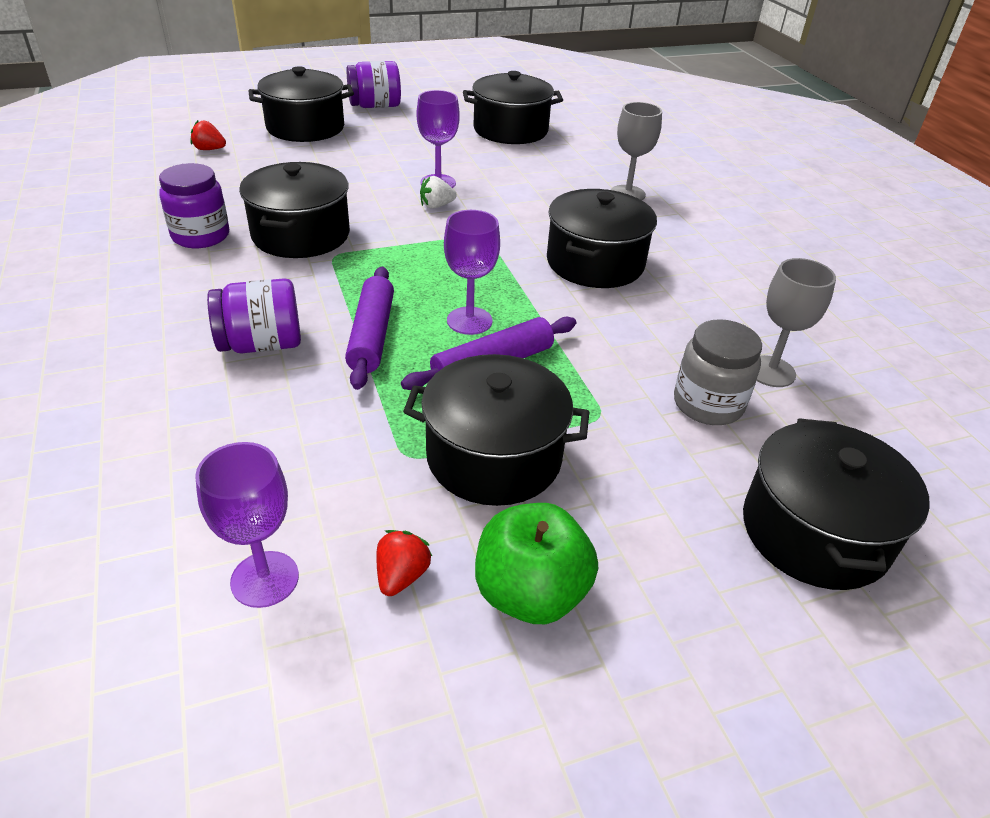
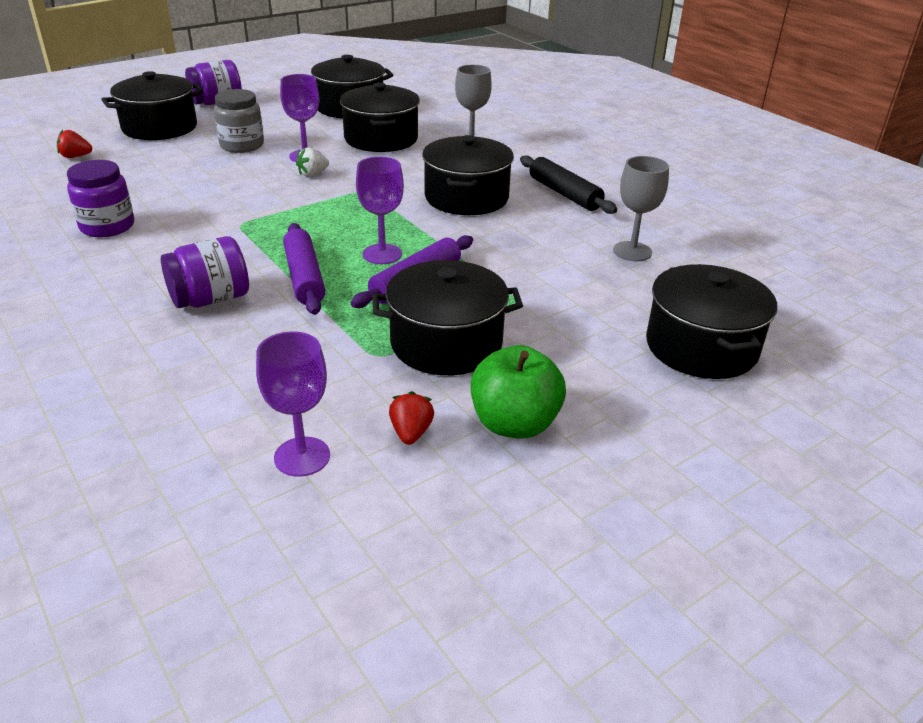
camera: 15 degrees left, 5 degrees down
black pot [239,162,350,258] -> black pot moved to [340,82,420,152]
grey jar [674,319,762,425] -> grey jar moved to [214,89,264,153]
none -> black rolling pin [520,155,617,214]

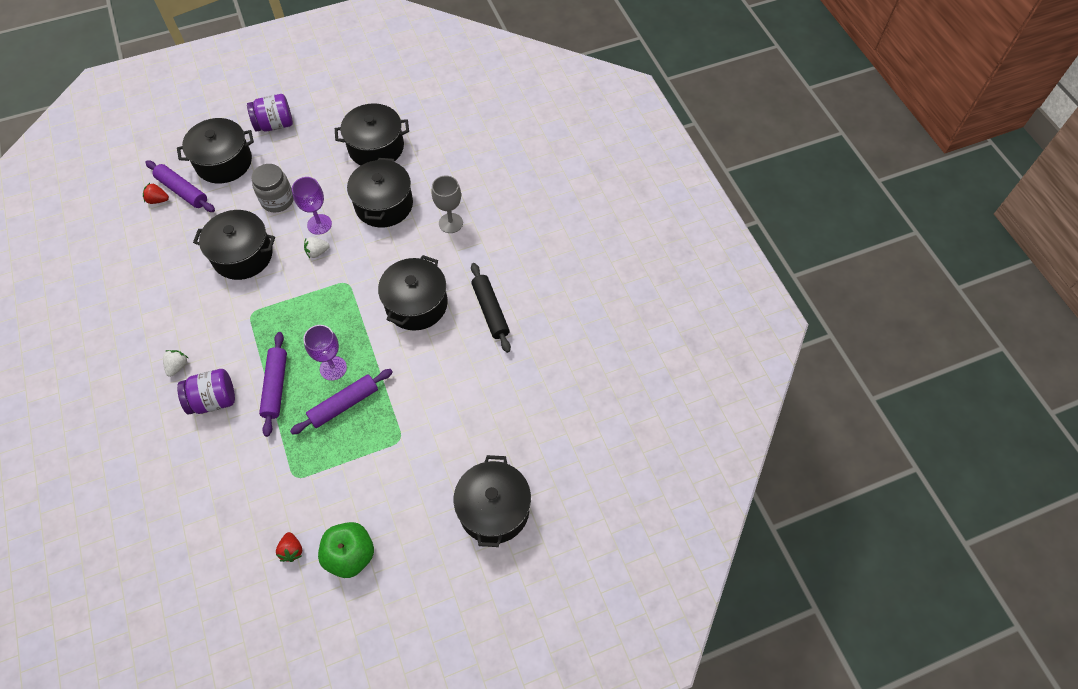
camera: 15 degrees right, 25 degrees up
purple jar [67,160,134,237] -> none
purple goblet [256,331,330,477] -> none
black pot [372,260,523,375] -> black pot moved to [193,210,275,280]
red strawberry [389,391,434,445] -> red strawberry turned 150 degrees clockwise [276,532,302,562]
grey goblet [613,156,669,261] -> none
none -> purple rolling pin [145,160,215,212]
none -> white strawberry [163,350,188,377]

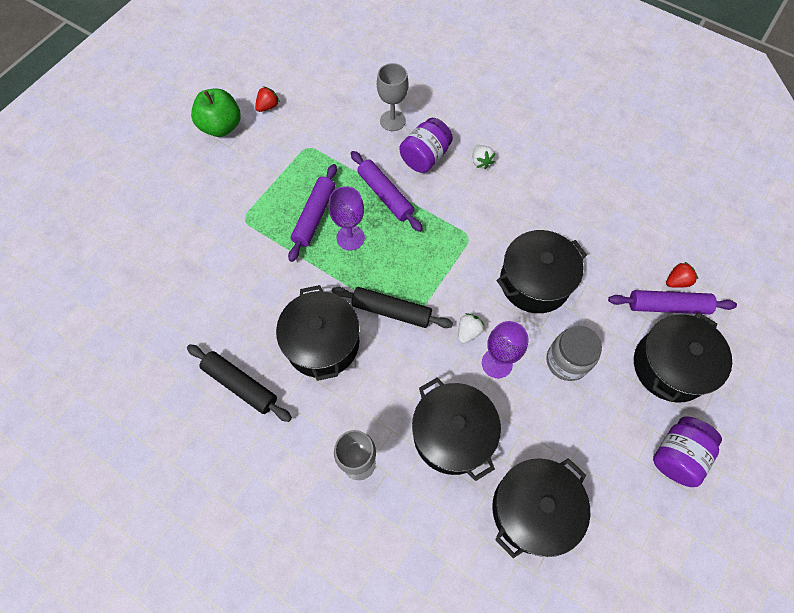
camera: 145 degrees right, 5 degrees up
red strawberry [276,532,302,562] -> red strawberry turned 90 degrees clockwise [255,86,280,112]
black pot [454,455,531,547] -> none
none -> black rolling pin [332,287,453,328]
none -> grey goblet [377,63,408,131]

